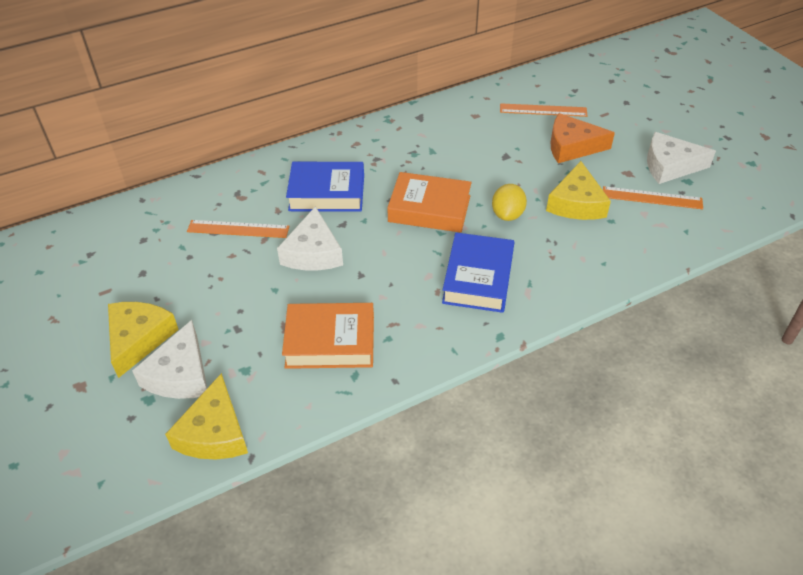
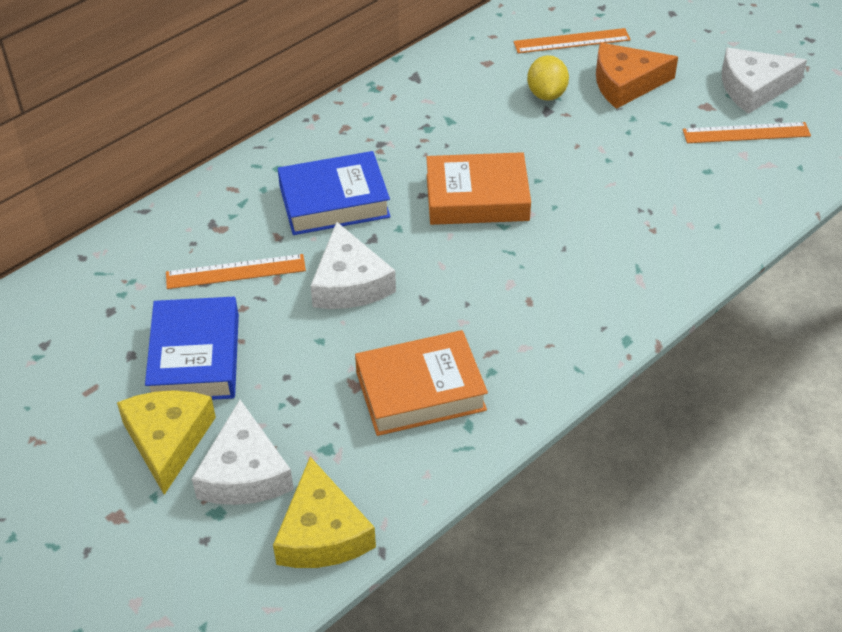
camera: 15 degrees left, 0 degrees up
blue book [442,232,514,313] -> blue book moved to [145,297,239,400]
yellow lemon [492,184,527,221] -> yellow lemon moved to [527,55,569,101]
yellow cheese [546,161,611,220] -> none

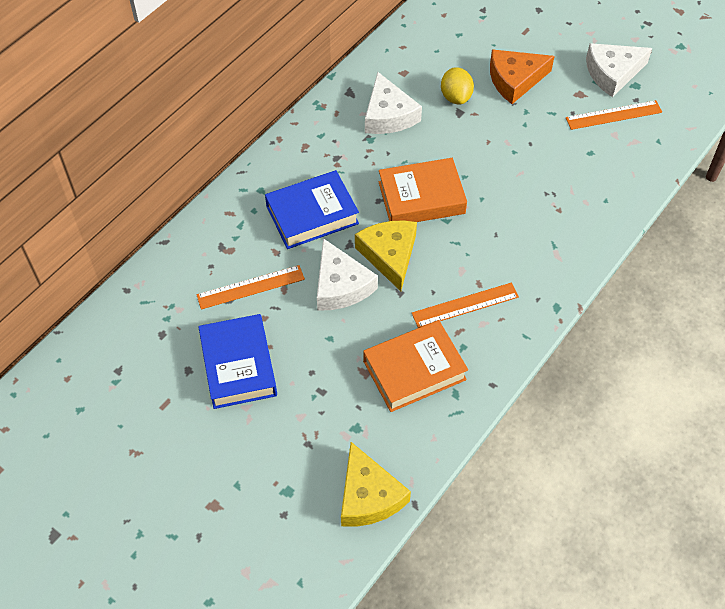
camera: 10 degrees left, 10 degrees up
yellow cheese [117,390,216,495] -> yellow cheese moved to [355,220,417,291]
white cheese [192,400,294,505] -> white cheese moved to [365,72,422,134]
orange ruler [513,28,631,53] -> orange ruler moved to [412,282,519,328]

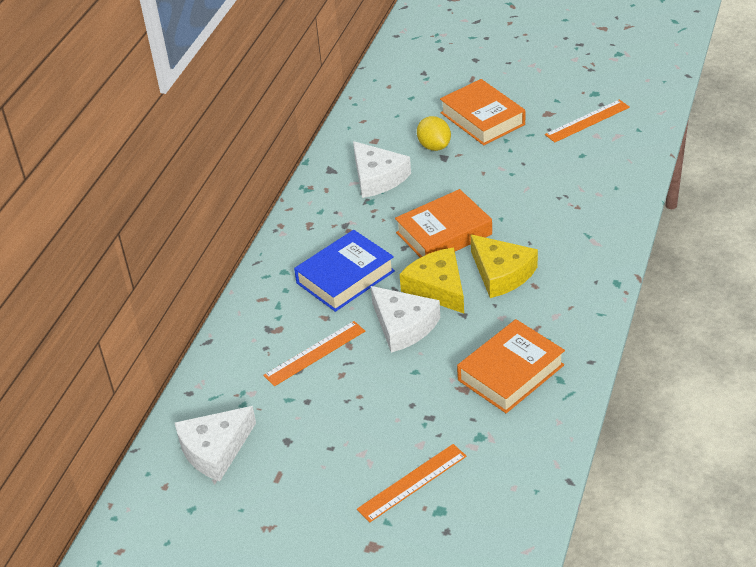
camera: 15 degrees left, 15 degrees down
blue book [198,314,277,409] -> none
yellow cheese [341,442,411,527] -> yellow cheese moved to [471,234,538,298]
orange ruler [412,282,519,328] -> orange ruler moved to [357,444,467,522]
orange cheese [490,49,555,104] -> orange book [440,79,525,145]
white cheese [586,43,652,97] -> white cheese moved to [175,406,256,482]

